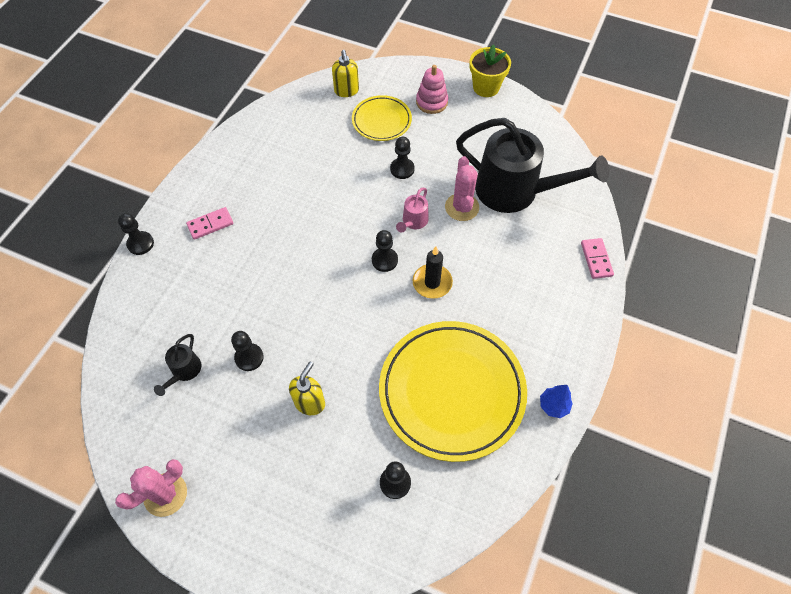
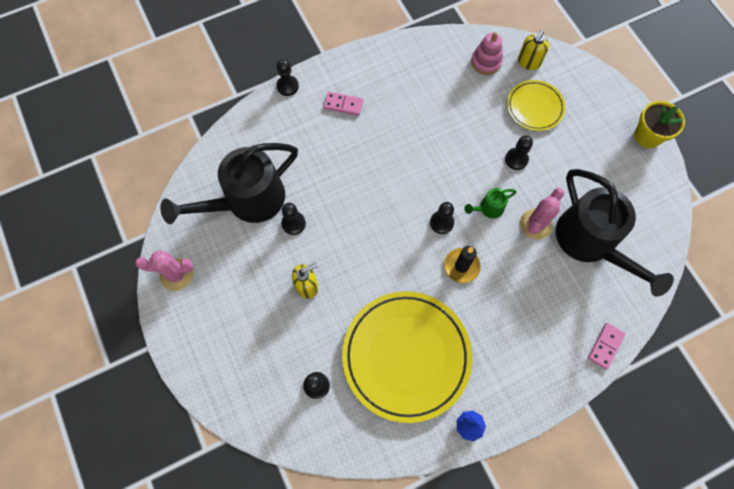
camera: 40 degrees right, 10 degrees up
black watering can [154,334,202,396] -> black watering can [160,143,298,224], size x2.41
pink watering can [396,187,429,233] -> green watering can [465,188,517,218]
pink stacking toy [416,65,448,114] -> pink stacking toy moved to [471,32,503,75]

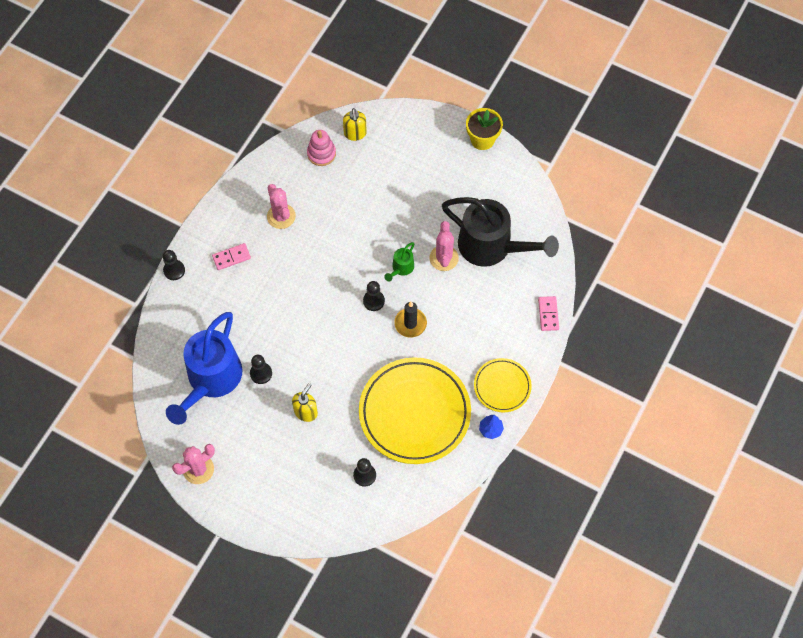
camera: 35 degrees left, 5 degrees down
black watering can [160,143,298,224] -> blue watering can [166,312,243,425]
black pawn [505,136,533,170] -> none
yellow plate [507,80,565,131] -> yellow plate moved to [474,358,532,412]
none -> pink cactus [267,184,296,229]

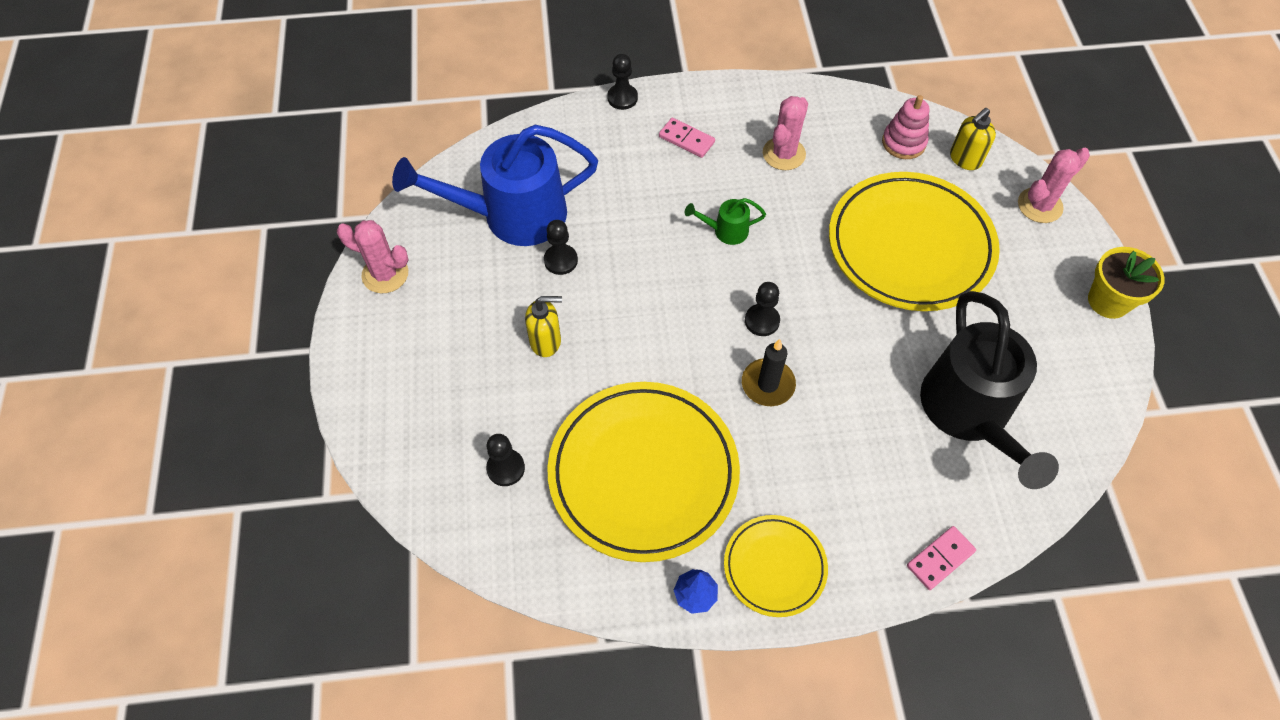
camera: 55 degrees right, 5 degrees down
green watering can [384,242,415,282] -> green watering can moved to [685,198,766,245]
pink cactus [429,221,459,271] -> pink cactus moved to [1018,148,1090,223]
none -> yellow plate [829,172,1000,311]

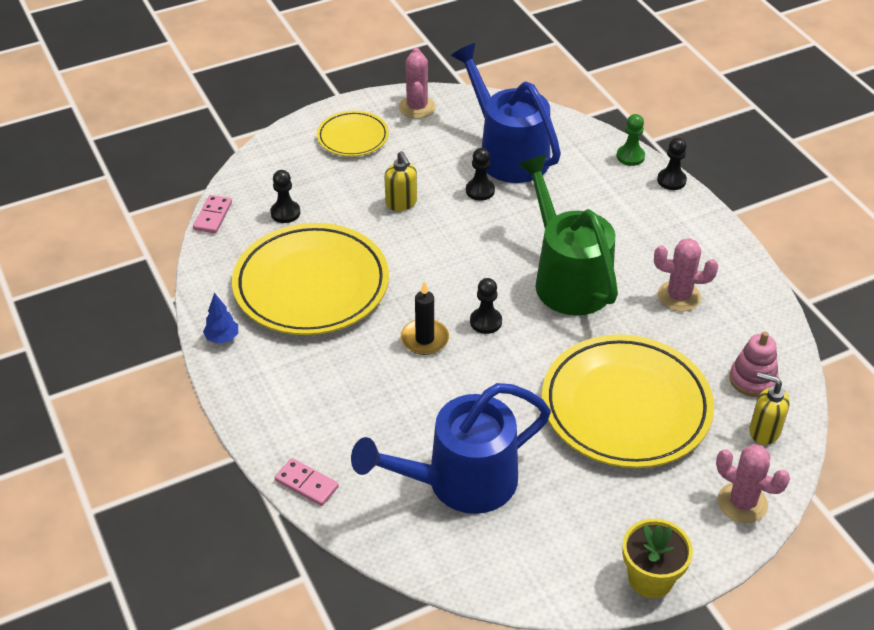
camera: 70 degrees right, 15 degrees down
pink domino [659,118,715,158] -> pink domino moved to [193,195,232,233]
green watering can [685,198,766,245] -> green watering can [518,155,618,315], size x2.41
yellow plate [724,515,828,617] -> yellow plate moved to [317,111,389,157]
black watering can [920,291,1059,489] -> blue watering can [351,383,551,514]
none -> green pawn [617,114,645,166]

